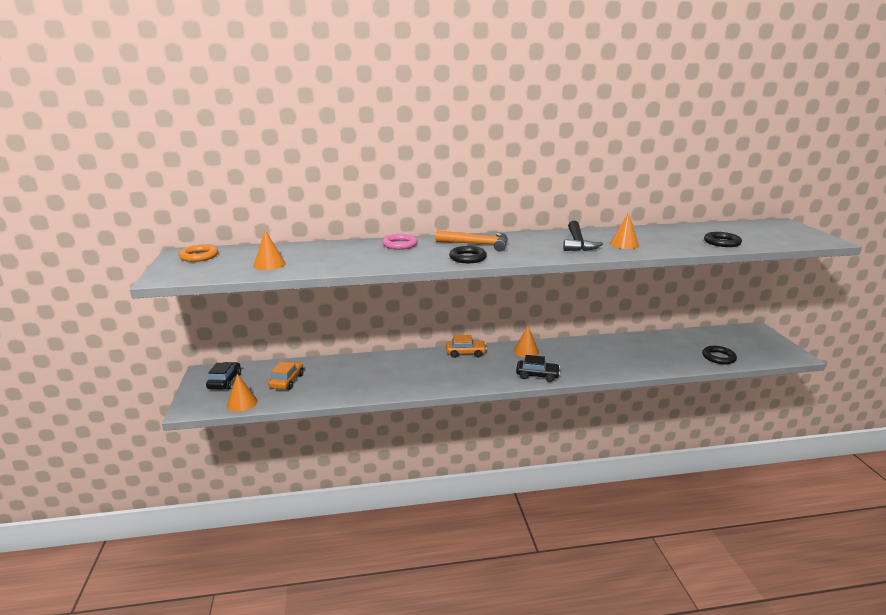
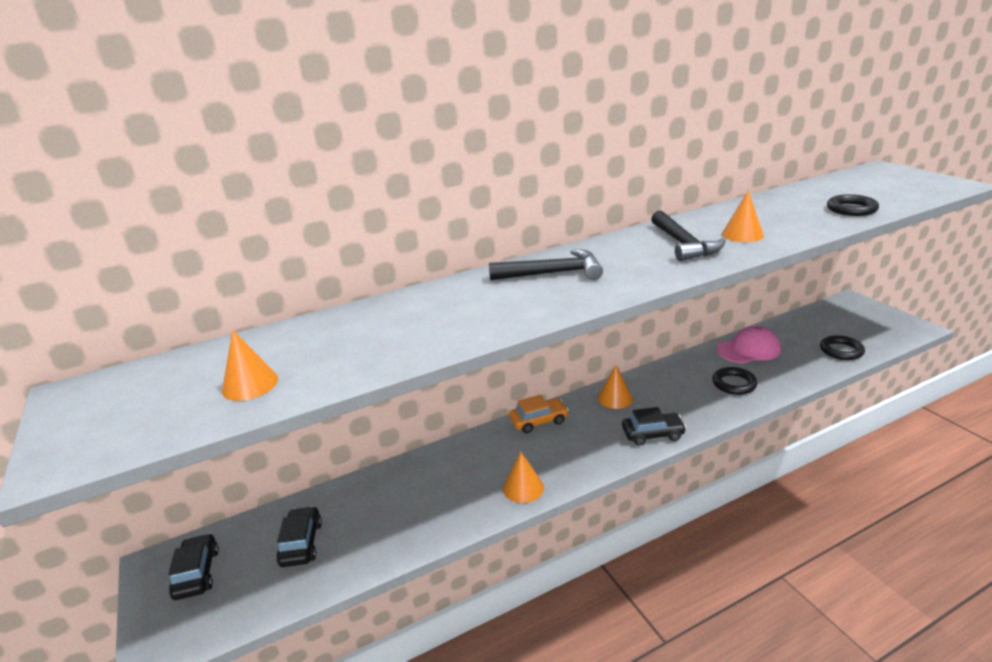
camera: 15 degrees left, 5 degrees up
orange ring [179,244,218,262] -> none
orange cone [227,374,258,412] -> orange cone moved to [503,451,544,503]
orange car [268,361,303,390] -> black car [276,506,322,567]
pink ring [383,234,418,250] -> none
orange hammer [435,230,508,252] -> black hammer [489,249,603,280]
black ring [449,246,487,263] -> black ring moved to [712,367,757,395]
none -> pink cap [716,326,781,363]

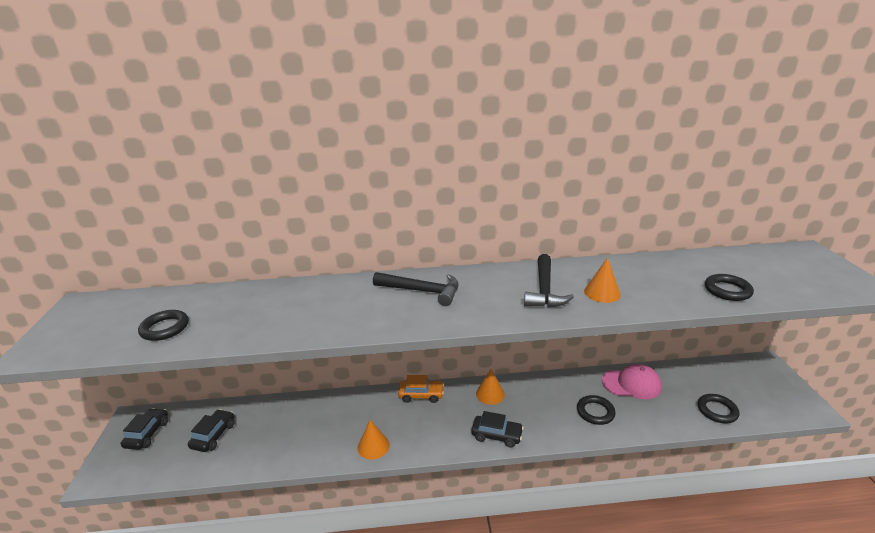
camera: 20 degrees right, 0 degrees up
orange cone [222,330,278,401] -> black ring [138,310,189,341]

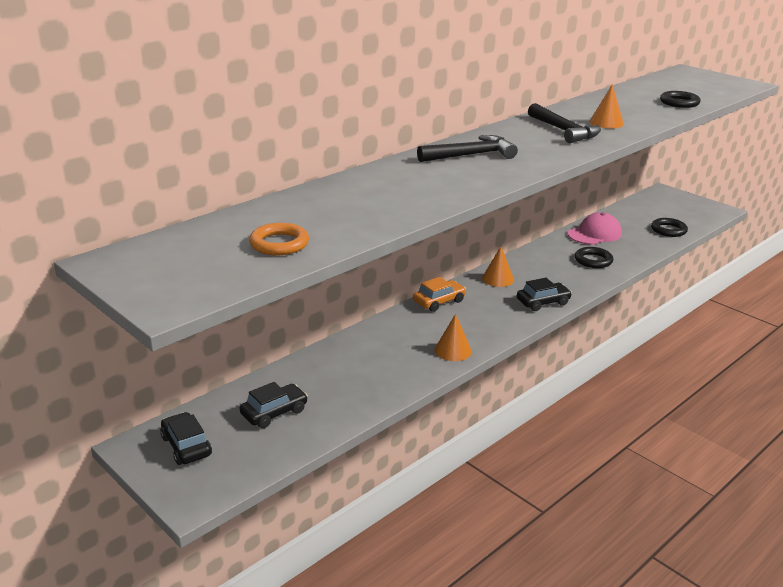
camera: 40 degrees left, 0 degrees up
black ring [138,310,189,341] -> orange ring [249,223,309,255]
black car [188,409,235,452] -> black car turned 75 degrees clockwise [240,382,308,428]

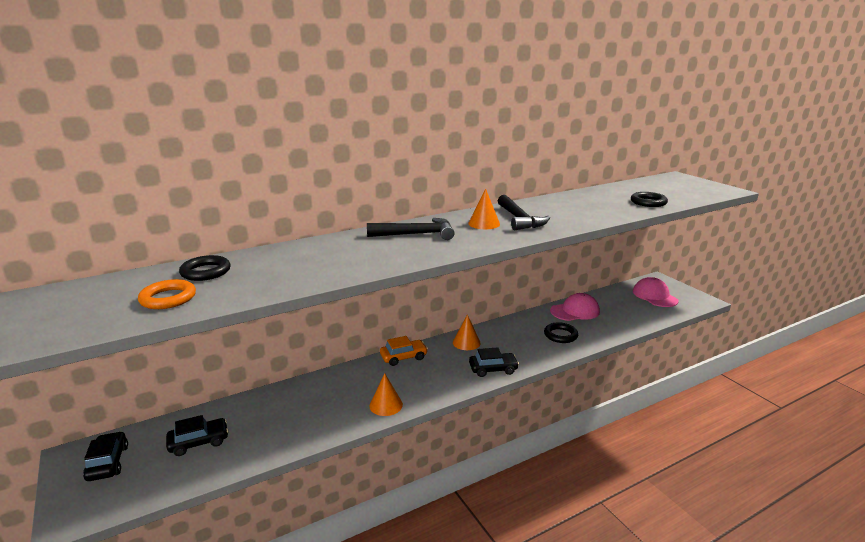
camera: 15 degrees right, 5 degrees down
orange cone [589,84,624,129] -> orange cone moved to [468,189,500,229]
black ring [651,218,688,237] -> black ring moved to [179,255,231,281]
none -> pink cap [633,277,679,307]

